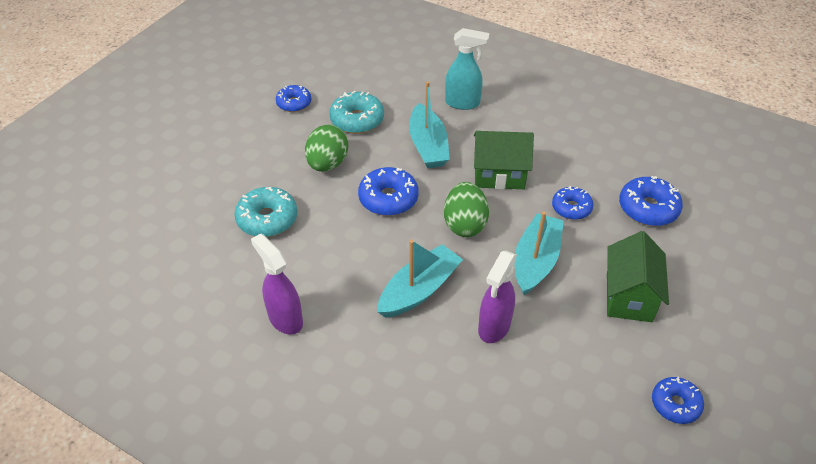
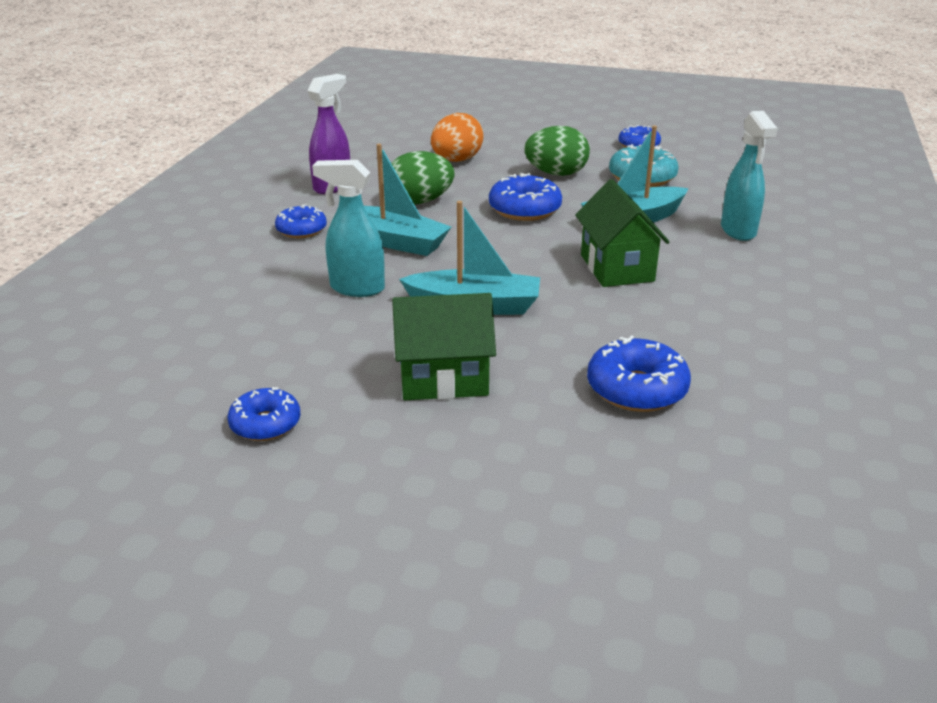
camera: 75 degrees right, 15 degrees down
turquoise donut [235,187,297,237] -> orange egg [431,113,484,162]
green egg [444,182,489,237] -> green egg moved to [391,151,454,205]
purple spray bottle [478,251,517,343] -> turquoise spray bottle [312,160,385,297]
blue donut [552,186,593,220] -> blue donut moved to [275,204,327,238]

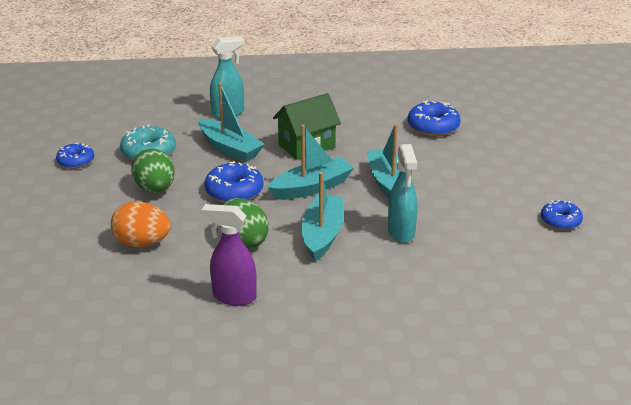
camera: 110 degrees left, 0 degrees up
blue donut [275,204,327,238] -> none
green house [392,293,496,400] -> none
none -> turquoise boat [267,125,354,200]

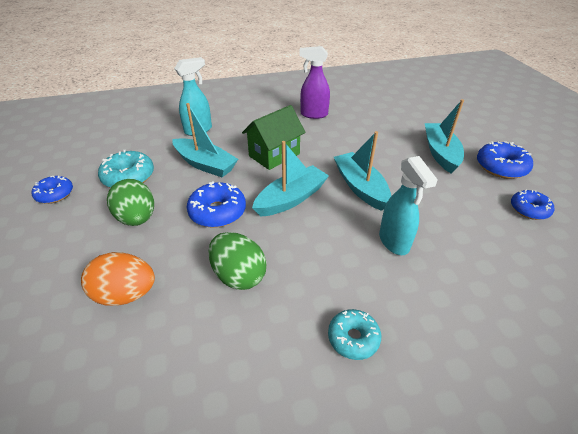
camera: 10 degrees left, 10 degrees up
purple spray bottle [201,204,257,306] -> purple spray bottle moved to [299,46,330,119]
turquoise boat [301,172,343,261] -> turquoise boat moved to [425,99,464,173]
blue donut [408,101,461,137] -> blue donut moved to [477,141,533,179]
none -> turquoise donut [328,309,381,360]

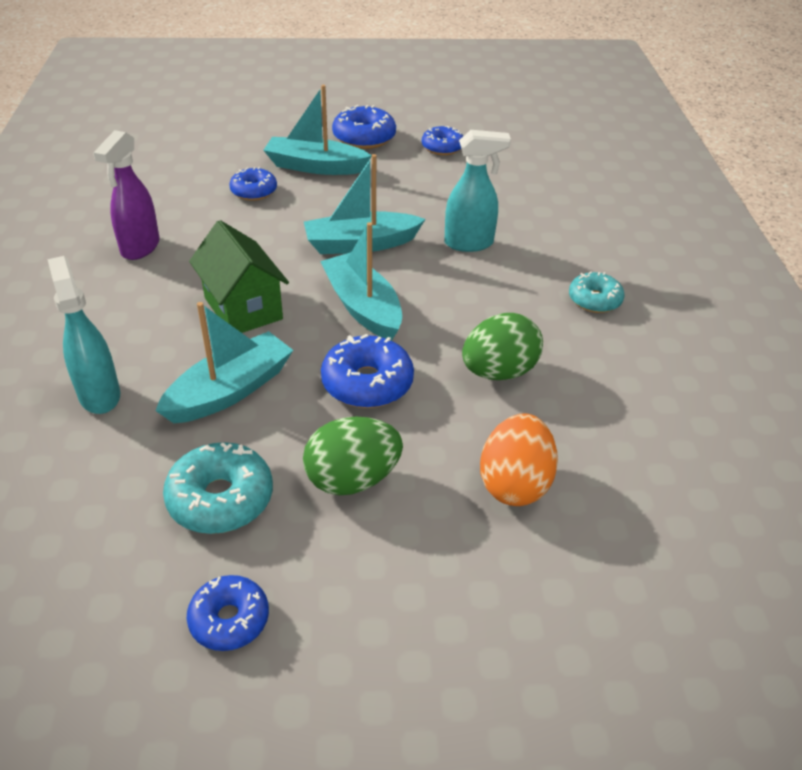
camera: 80 degrees left, 0 degrees up
none -> blue donut [229,167,277,201]

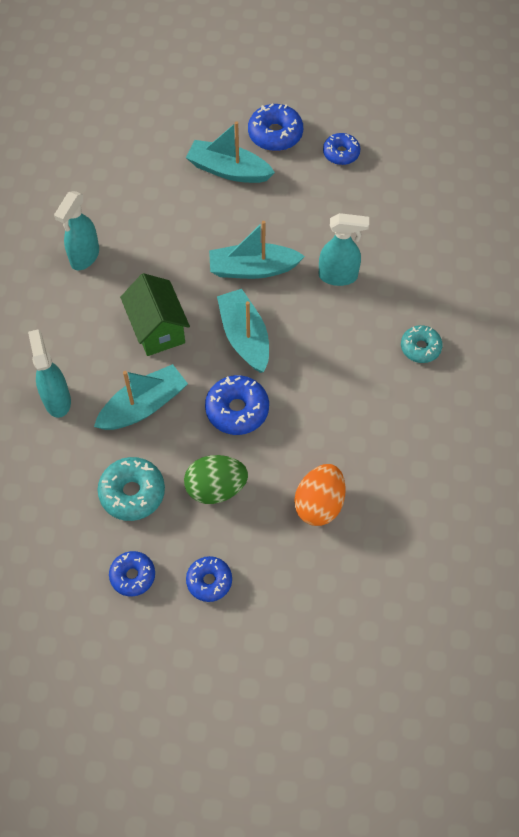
camera: 10 degrees right, 20 degrees up
purple spray bottle [93,130,160,260] -> turquoise spray bottle [54,191,99,270]
blue donut [229,167,277,201] -> blue donut moved to [186,556,232,602]
green egg [462,313,543,380] -> none

